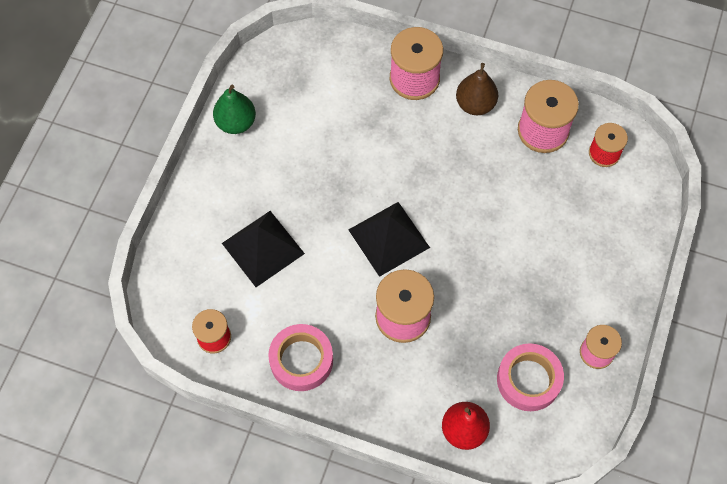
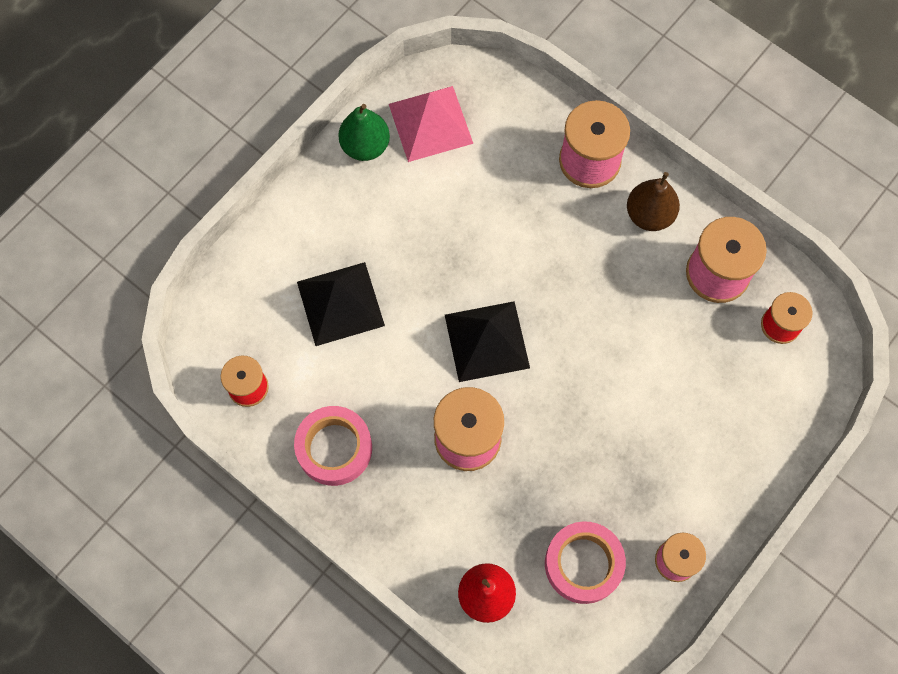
camera: 20 degrees right, 5 degrees up
none -> pink pyramid [389,86,473,162]

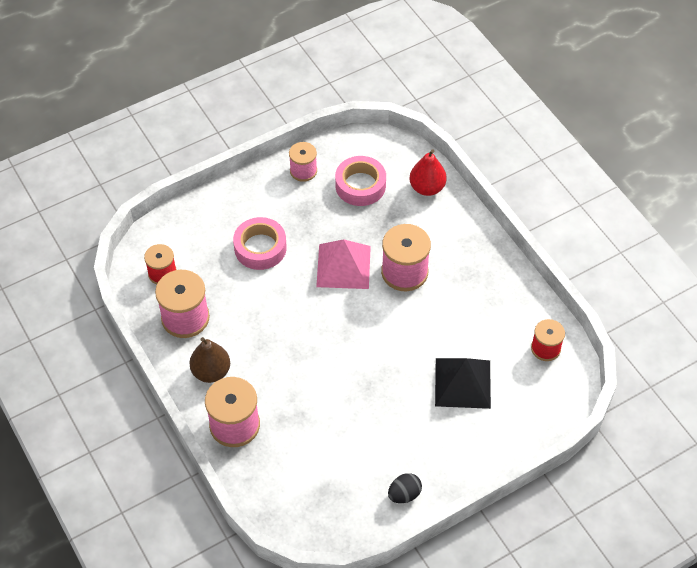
camera: 160 degrees left, 15 degrees down
pink tape [294,406,372,486] -> pink tape moved to [233,217,287,270]
green pear [338,104,390,161] -> black egg [388,473,422,503]
pink pyramid [389,86,473,162] -> pink pyramid moved to [316,239,371,289]
black pyramid [445,301,530,382] -> none

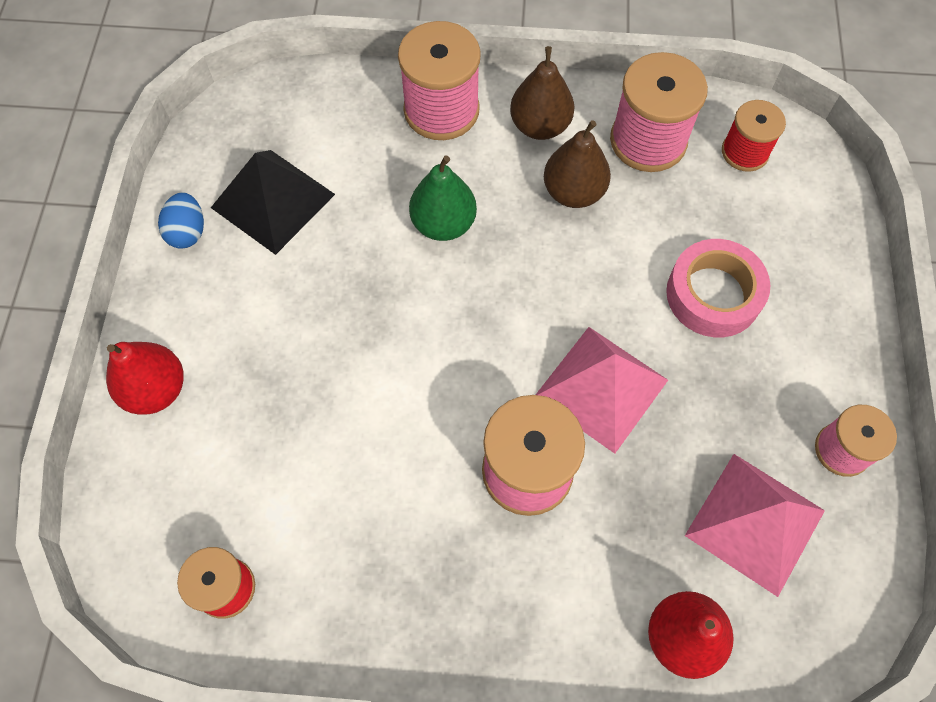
camera: 125 degrees right, 10 degrees up
pink tape [335,156,386,206] -> pink pyramid [685,454,825,597]
black egg [388,473,422,503] -> blue egg [158,192,204,249]
black pyramid [435,358,491,409] -> black pyramid moved to [211,150,335,255]
none -> red pear [106,342,184,415]
none -> green pear [409,156,477,241]
none -> brown pear [544,120,611,208]

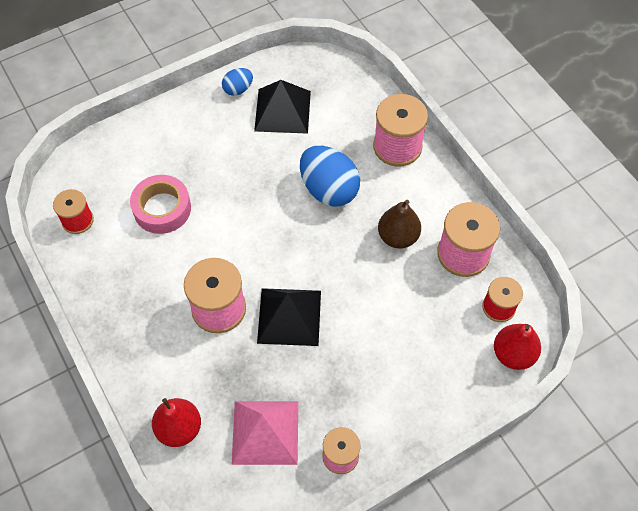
camera: 55 degrees right, 5 degrees down
red pear [106,342,184,415] -> red pear moved to [494,324,541,370]
green pear [409,156,477,241] -> blue egg [300,146,360,206]
brown pear [510,46,575,140] -> none
pink pyramid [536,327,668,454] -> black pyramid [257,288,321,346]
pink tape [666,239,770,337] -> pink tape moved to [130,175,191,234]

